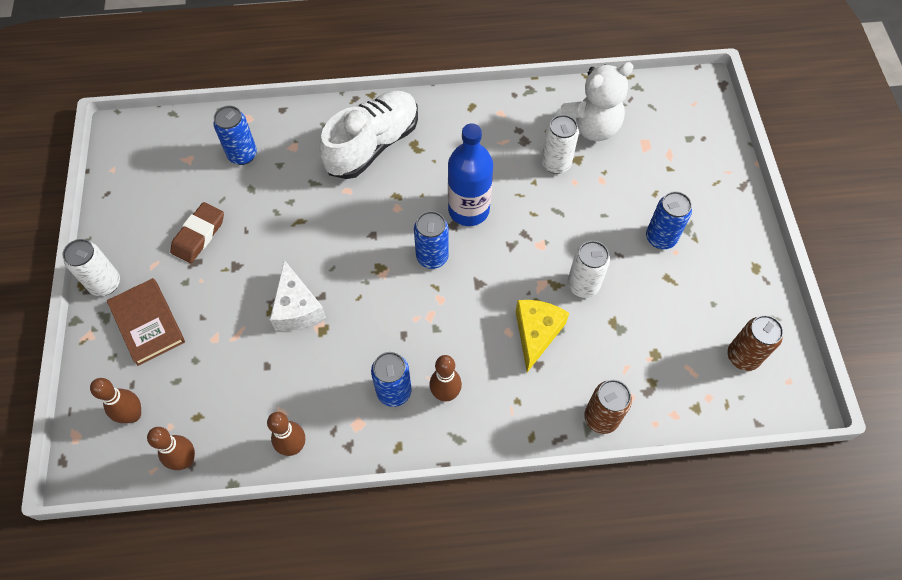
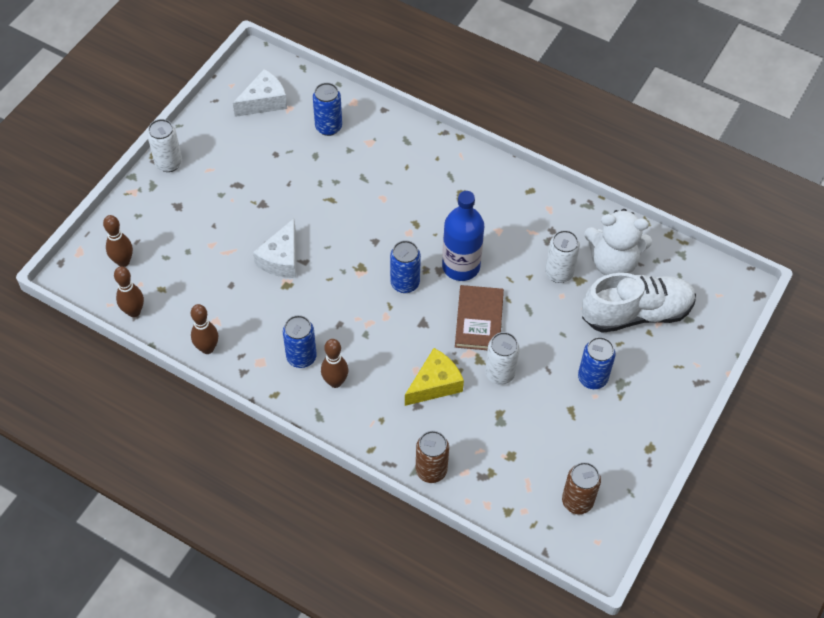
camera: 35 degrees right, 5 degrees down
brown book [107,278,185,366] -> brown book moved to [455,285,504,350]
brown eraser [170,202,224,263] -> none
white shoe [319,91,418,179] -> white shoe moved to [582,273,696,333]
none -> white cheese [233,69,287,117]

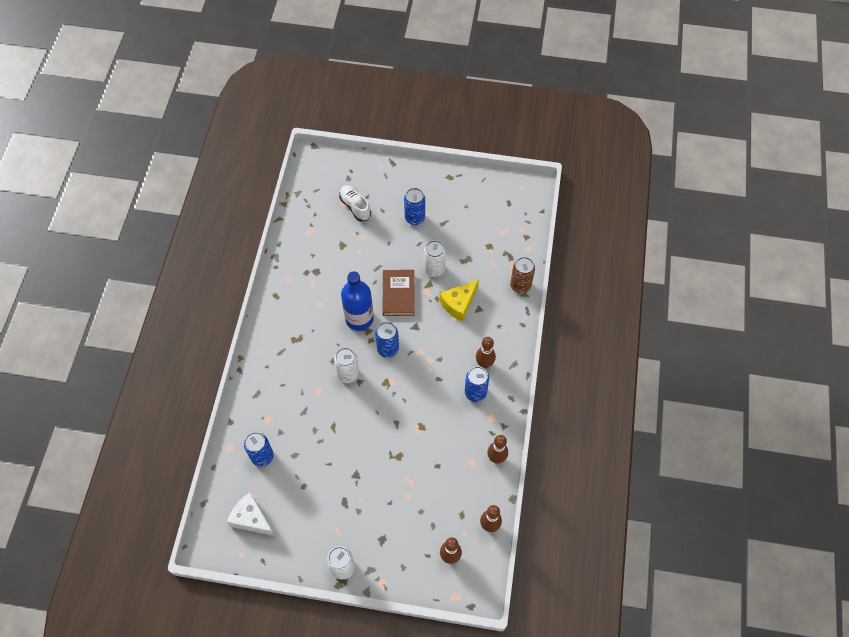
camera: 110 degrees left, 5 degrees up
white cheese [253,219,296,278] -> none
yellow cheese [405,348,464,406] -> yellow cheese turned 75 degrees counterclockwise [440,279,479,322]
brown book [455,285,504,350] -> brown book turned 75 degrees counterclockwise [382,270,415,316]
white can [545,230,580,283] -> white can moved to [334,348,359,383]
brown can [562,462,601,514] -> none
white shoe [582,273,696,333] -> white shoe [339,185,371,221], size x0.57
white teddy bear [584,209,652,275] -> none

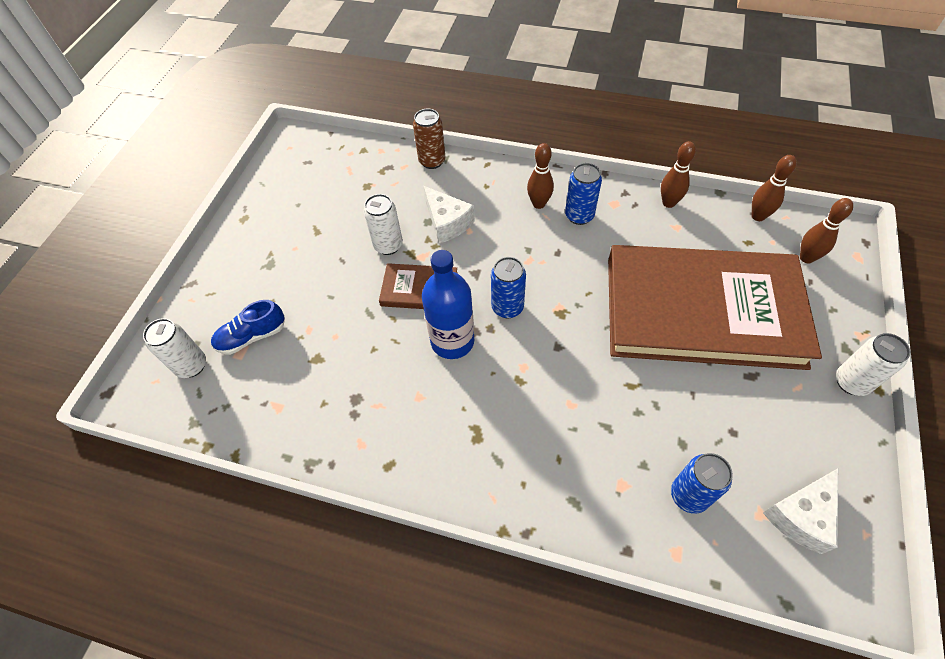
camera: 80 degrees left, 5 degrees down
white can [334,348,359,383] -> white can moved to [143,318,206,378]
white shoe [339,185,371,221] -> blue shoe [211,300,285,355]
blue can [404,188,425,225] -> none
yellow cheese [440,279,479,322] -> white cheese [424,186,475,243]
none -> brown book [608,245,822,370]

